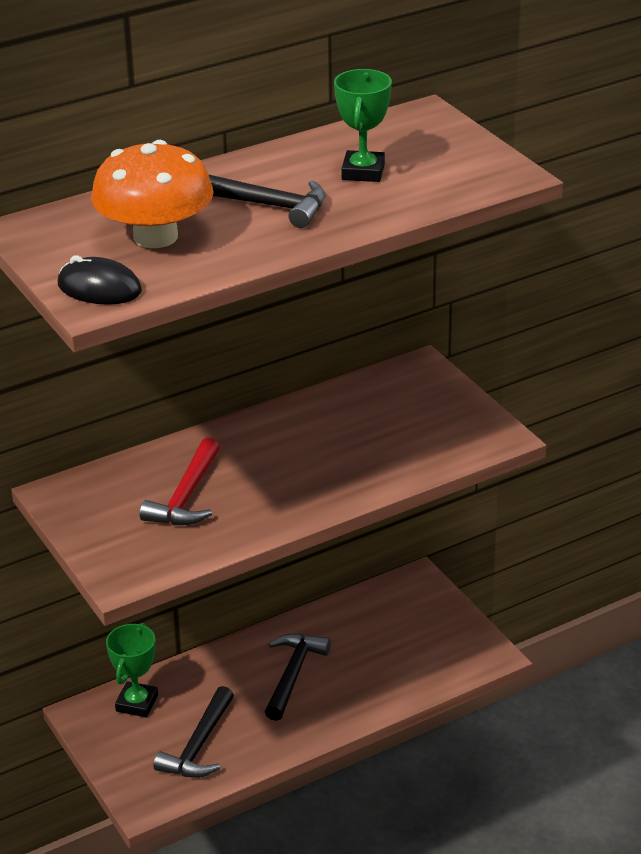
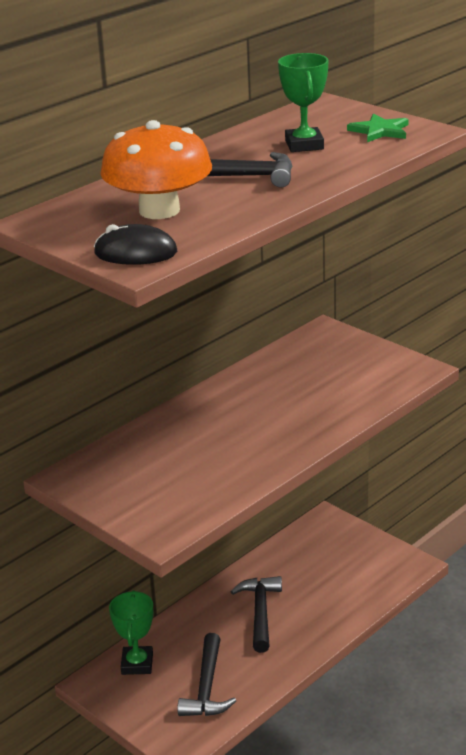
camera: 15 degrees left, 5 degrees down
red hammer [140,438,220,525] -> none
none -> green star [347,114,409,142]

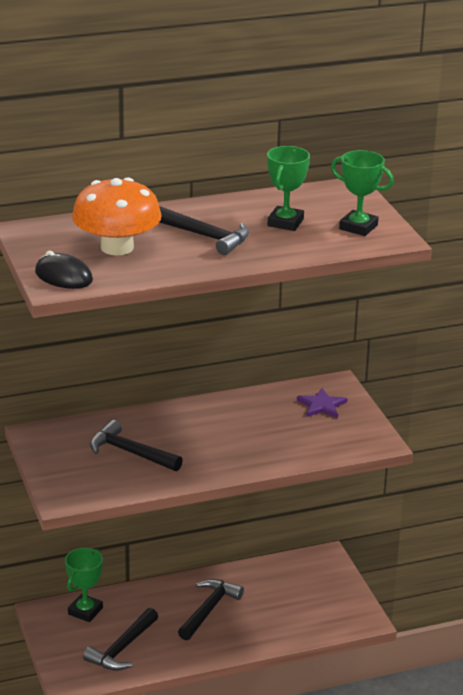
camera: 25 degrees right, 0 degrees up
green star [347,114,409,142] -> green trophy [331,150,394,236]
none -> black hammer [90,420,183,471]
none -> purple star [297,388,347,418]

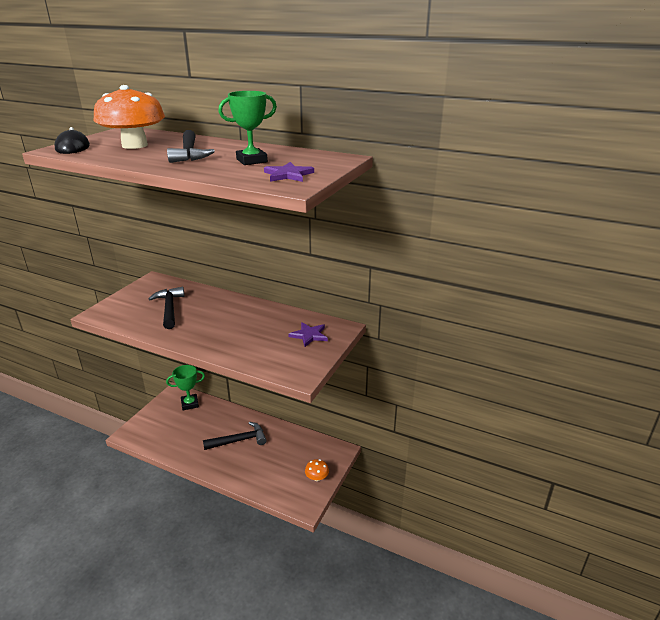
camera: 45 degrees right, 0 degrees up
black hammer [83,608,158,671] -> none
green trophy [331,150,394,236] -> purple star [264,162,314,182]
none -> orange mushroom [305,459,329,481]

